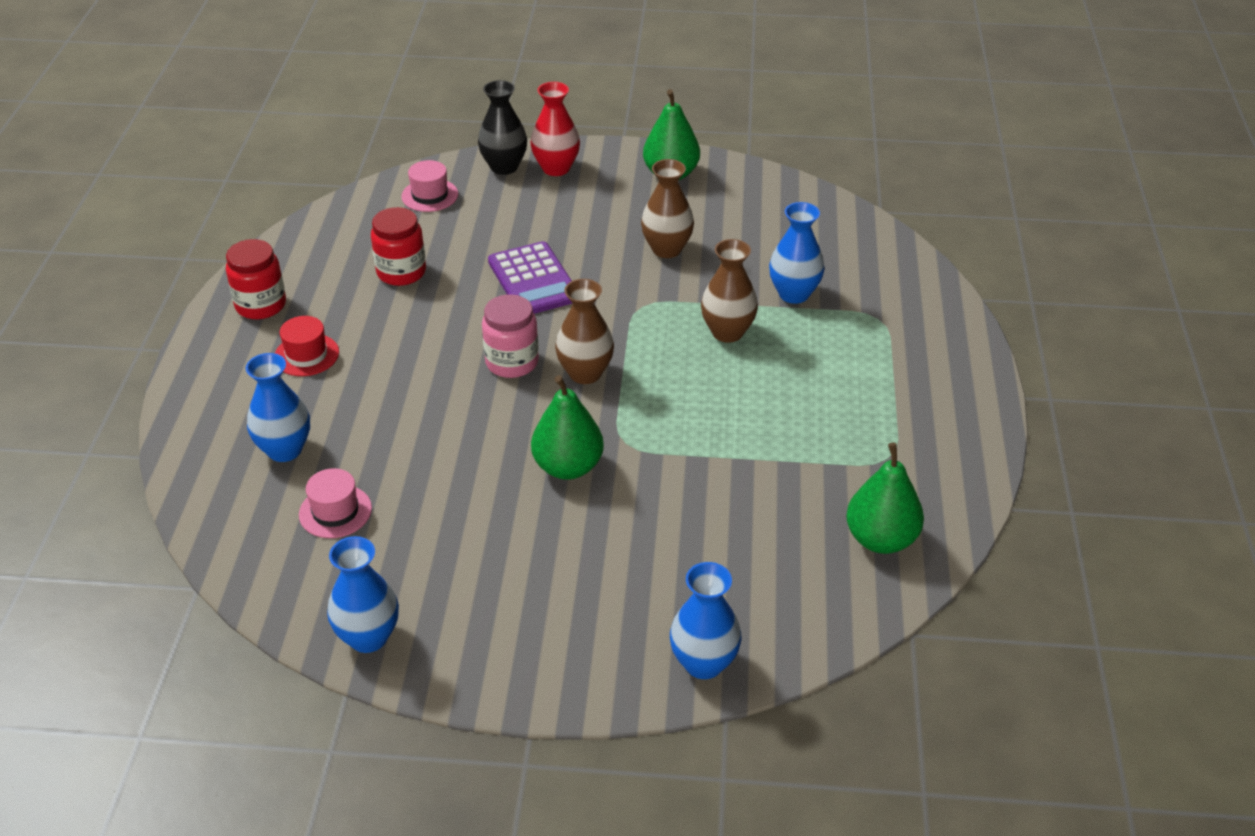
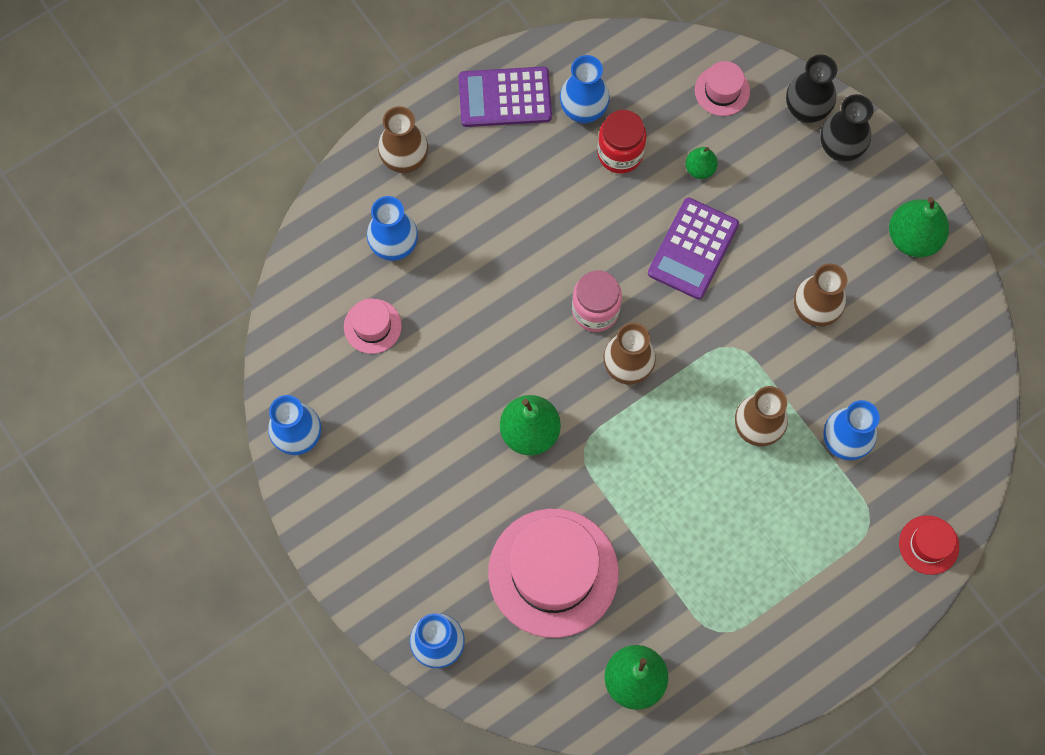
camera: 50 degrees right, 30 degrees up
red jar [226,239,286,319] -> purple calculator [459,66,552,127]
red hat [275,316,339,376] -> red hat moved to [899,515,959,575]
red vase [531,82,580,176] -> black vase [820,94,874,162]
none -> brown vase [378,106,428,173]
none -> pink hat [488,509,619,638]
none -> blue vase [560,55,610,123]
none -> green pear [685,147,718,179]

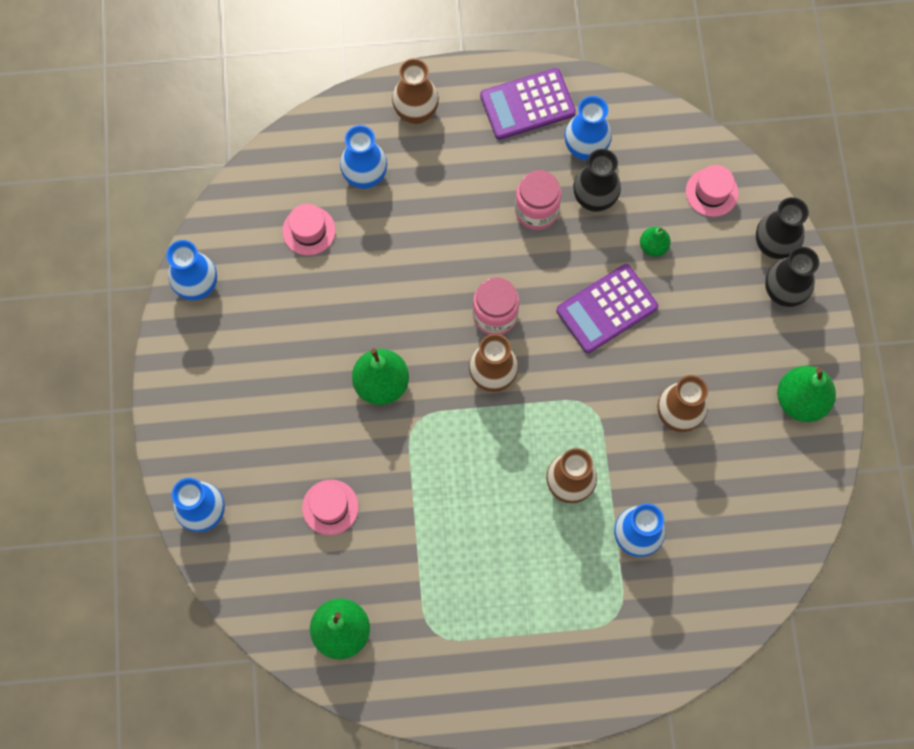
camera: 30 degrees right, 0 degrees up
purple calculator [459,66,552,127] -> purple calculator turned 45 degrees counterclockwise [480,68,576,140]
pink hat [488,509,619,638] -> pink hat [302,480,359,535], size x0.46
red jar [597,110,647,174] -> black vase [573,149,621,212]
red hat [899,515,959,575] -> none
none -> pink jar [515,170,561,230]

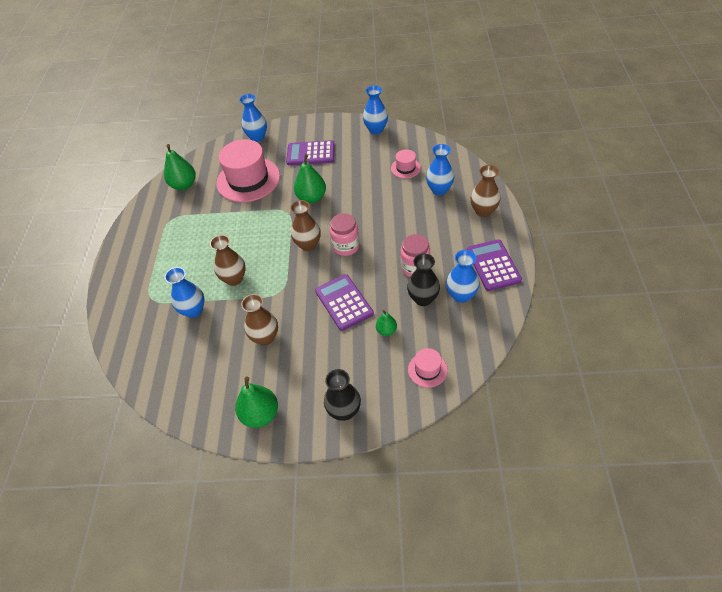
camera: 100 degrees right, 20 degrees down
pink hat [302,480,359,535] -> pink hat [216,139,280,202], size x2.16
black vase [756,197,809,259] -> none
none -> purple calculator [286,140,335,165]

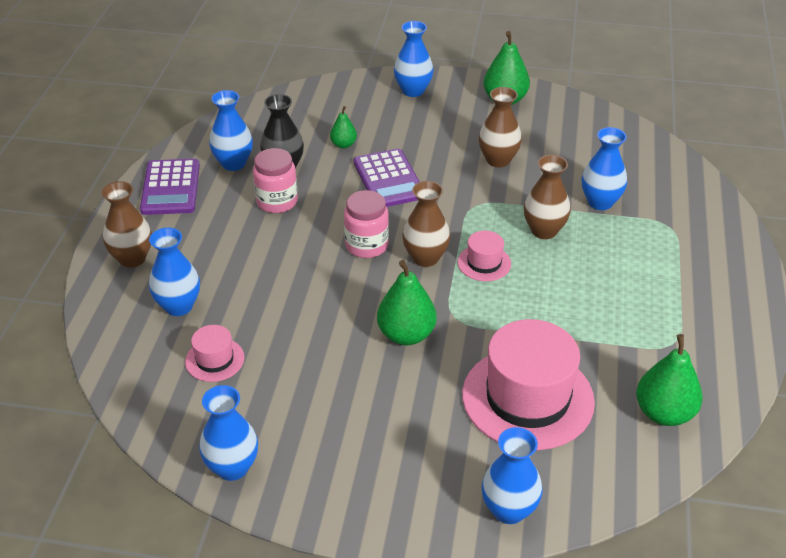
camera: 175 degrees left, 10 degrees down
purple calculator [286,140,335,165] -> none
black vase [324,369,361,421] -> blue vase [394,21,433,97]
pink hat [408,348,448,388] -> pink hat moved to [458,231,511,281]

